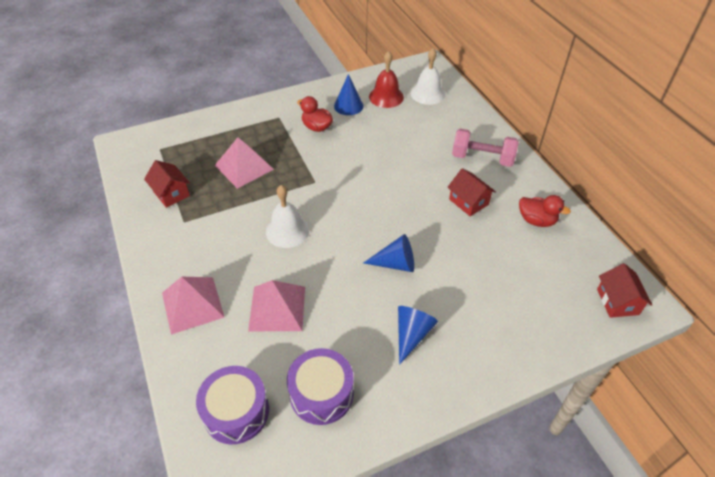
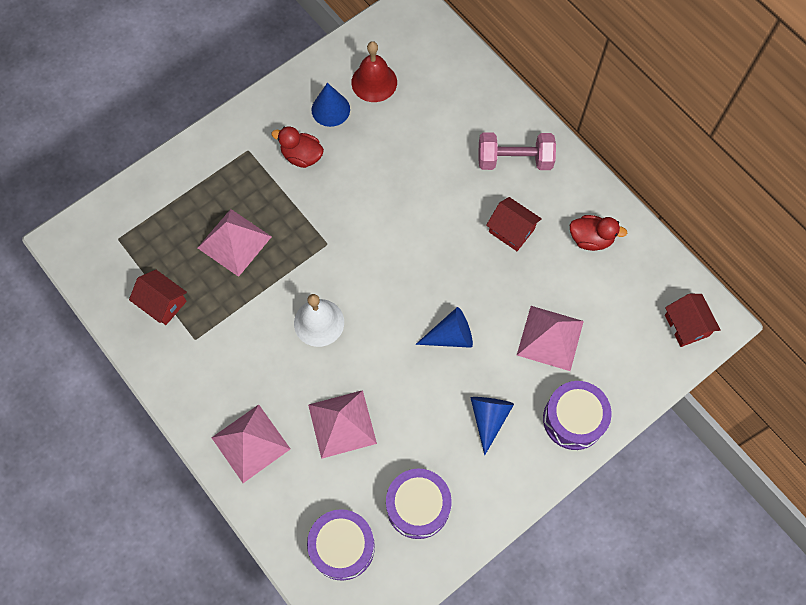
camera: 15 degrees left, 20 degrees up
white bell [411,48,445,105] -> none
none -> pink pyramid [517,306,584,371]
none -> purple drum [543,381,612,450]

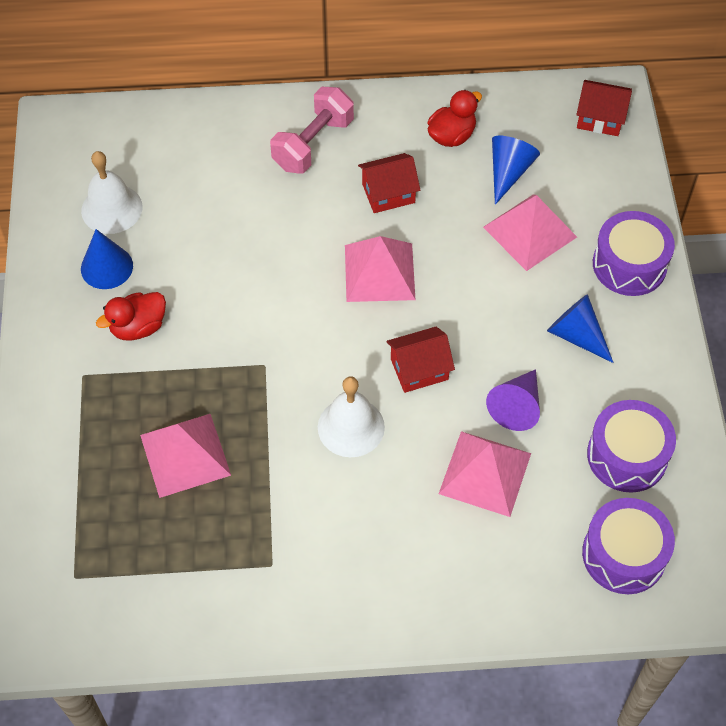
camera: 55 degrees left, 10 degrees down
red house [129,270,187,325] -> red house moved to [386,326,455,393]
pink pyramid [212,405,290,483] -> pink pyramid moved to [345,236,416,302]
red bell [351,41,397,102] -> white bell [81,151,143,234]
blue cone [415,307,473,348] -> blue cone moved to [492,136,540,205]
none -> purple cone [486,369,540,431]

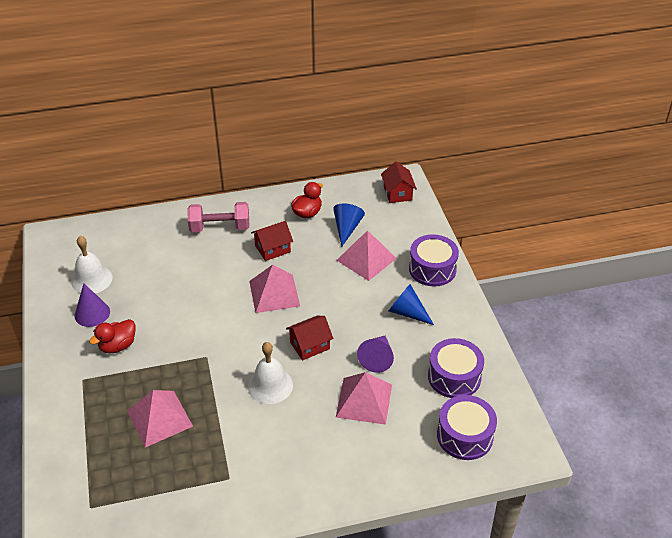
camera: 10 degrees left, 15 degrees down
blue cone [81,229,133,289] -> purple cone [75,283,110,327]
pink dumbbell [270,87,354,174] -> pink dumbbell turned 60 degrees clockwise [187,202,249,233]
red house [576,80,632,136] -> red house turned 75 degrees clockwise [381,161,417,203]

